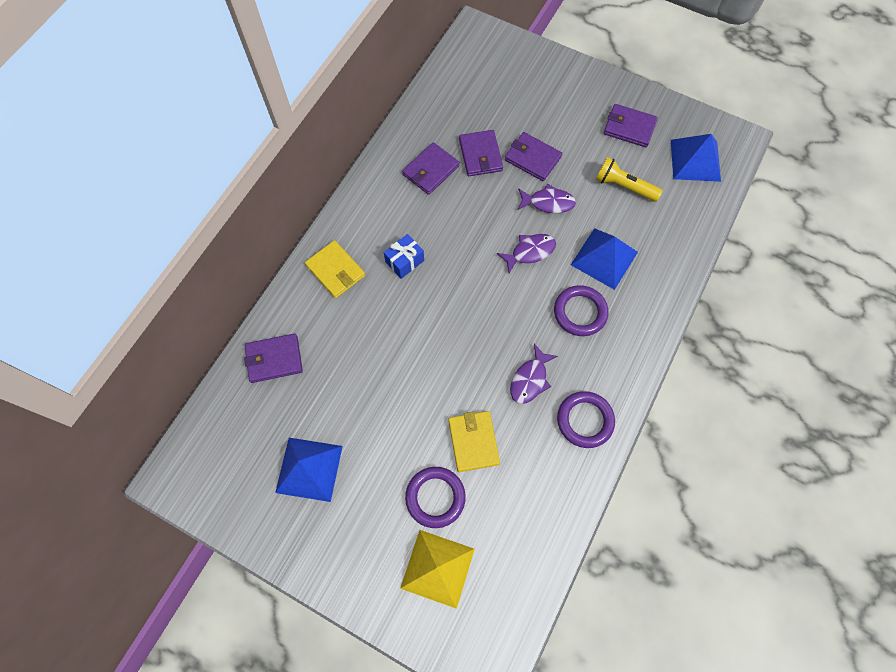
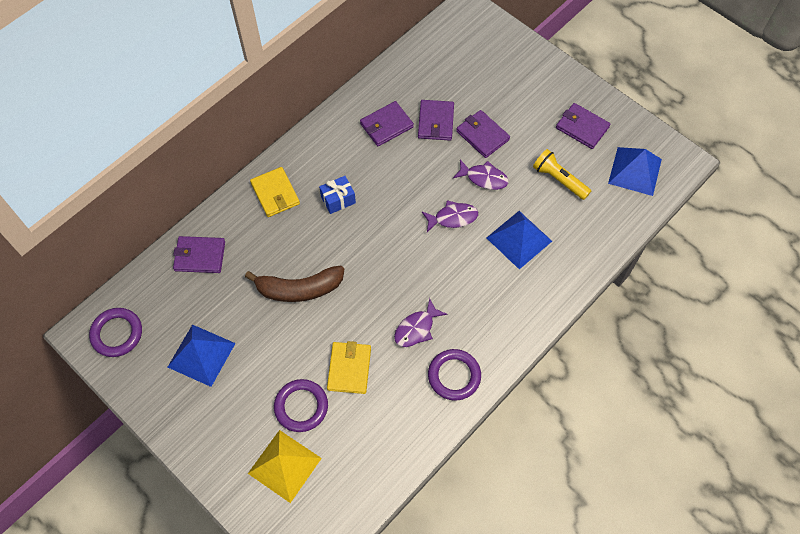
camera: 15 degrees right, 5 degrees down
purple ring [554,285,609,336] -> purple ring moved to [89,308,142,357]
none -> brown banana [245,266,344,302]

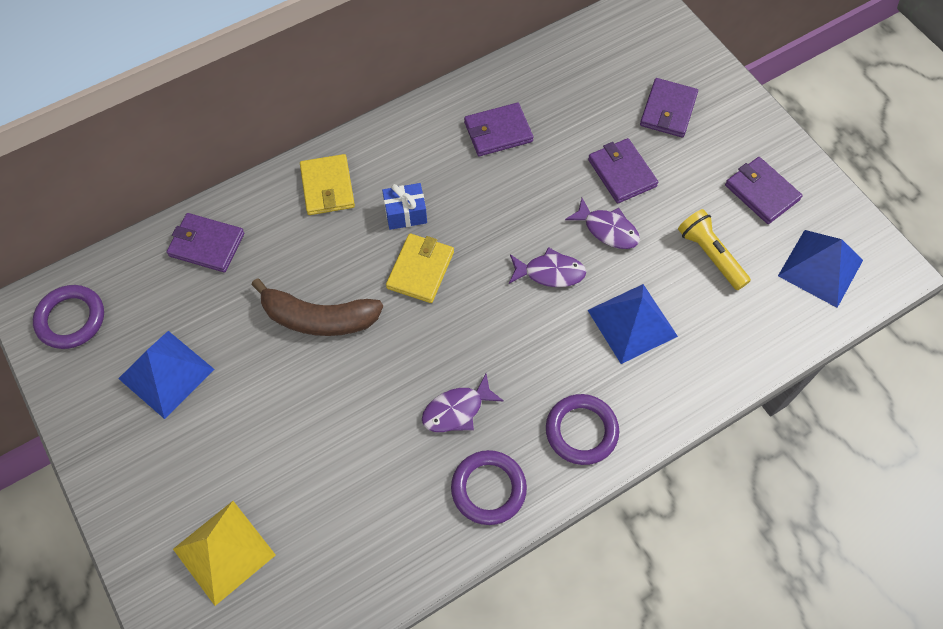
camera: 15 degrees right, 0 degrees up
purple ring [274,379,328,432] -> purple ring moved to [546,394,619,465]
yellow wallet [327,341,371,394] -> yellow wallet moved to [386,233,454,303]
purple wallet [418,100,454,141] -> purple wallet moved to [640,78,698,138]

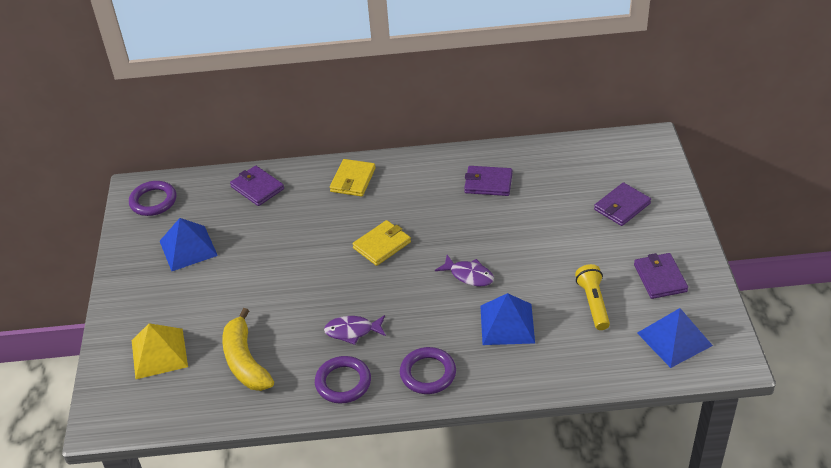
camera: 30 degrees right, 20 degrees down
brown banana [252,278,383,336] -> none
blue gift [382,183,427,230] -> none
purple fish [565,198,640,249] -> none
purple wallet [588,138,658,204] -> none
none -> yellow banana [222,308,274,391]

